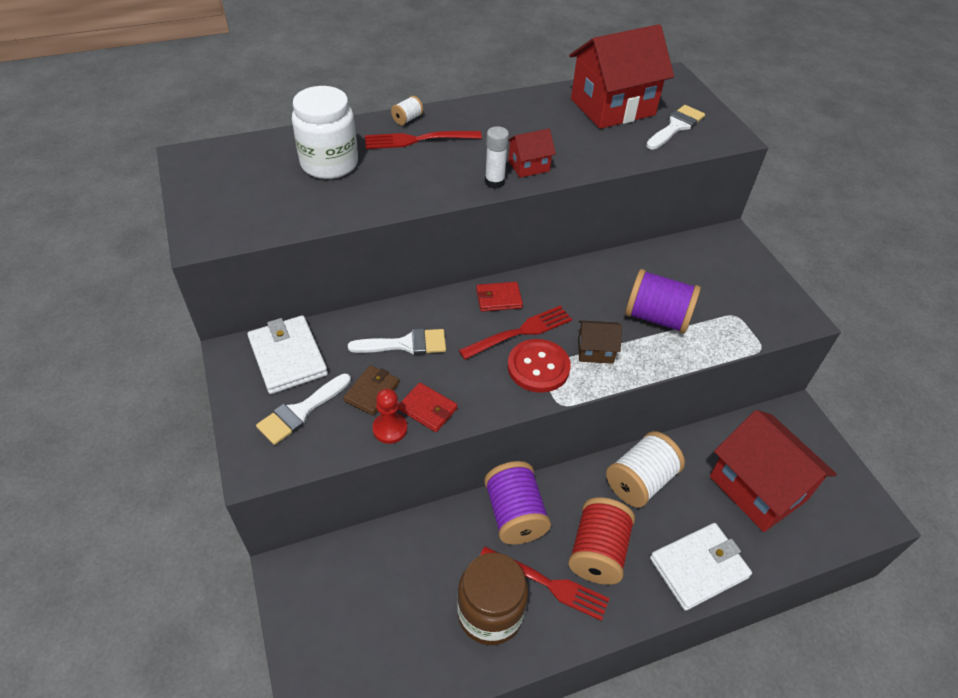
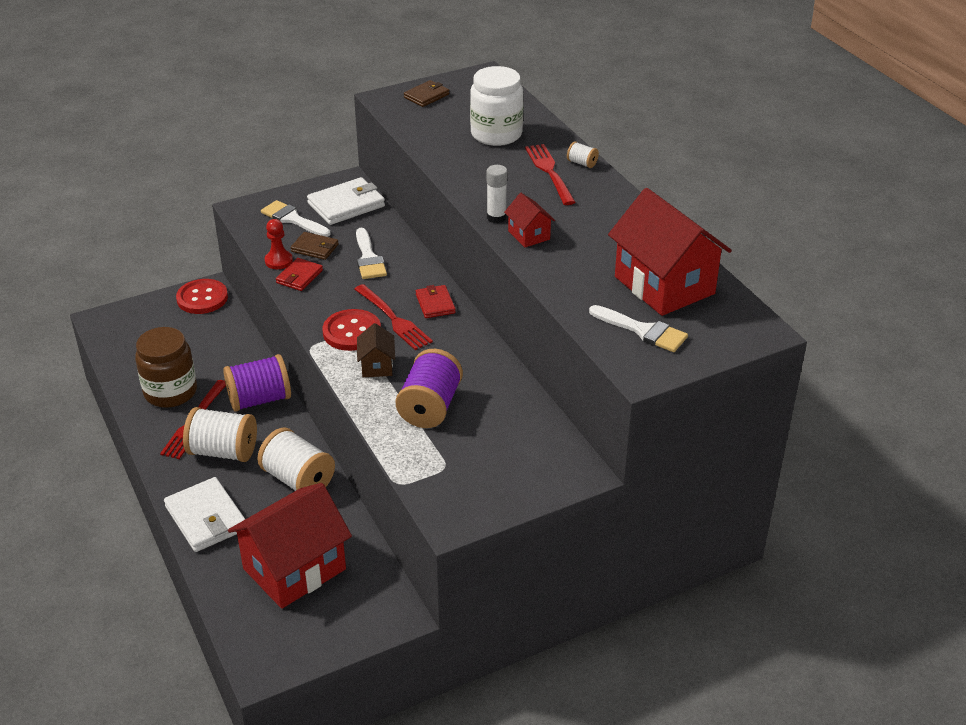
camera: 85 degrees right, 10 degrees down
red spool [568,497,635,585] -> white spool [183,407,257,462]
none -> red button [176,279,228,314]
none -> brown wallet [404,80,449,107]

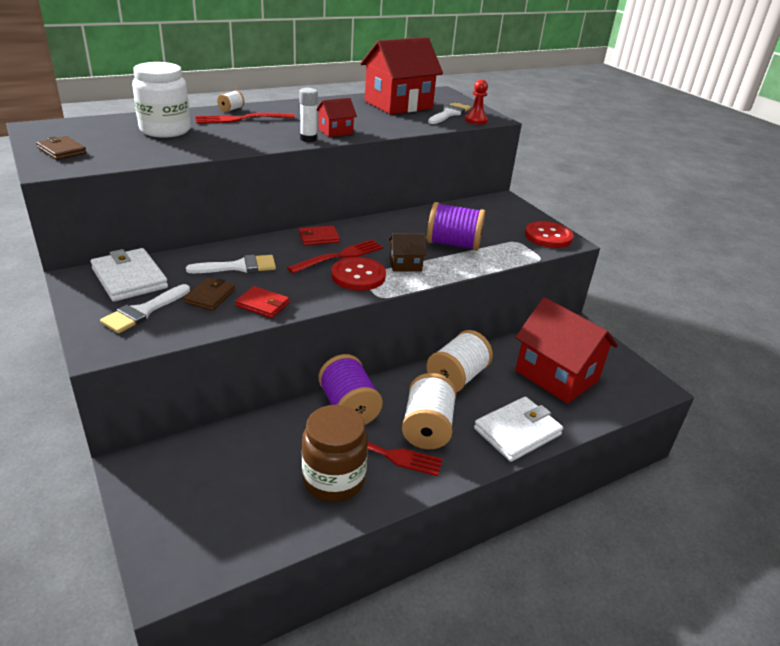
camera: 95 degrees left, 5 degrees down
red button [176,279,228,314] -> red button moved to [525,221,573,248]
red pawn [265,219,293,269] -> red pawn moved to [465,79,488,124]

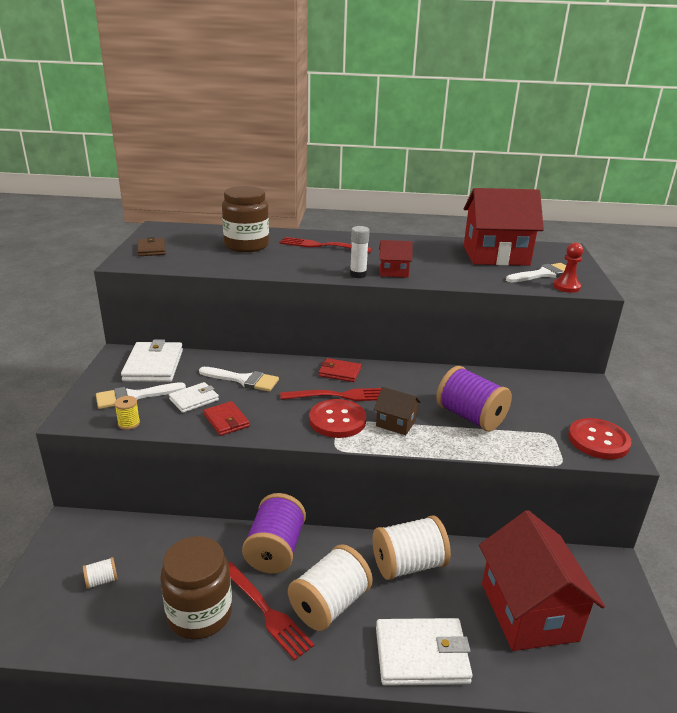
camera: 35 degrees right, 5 degrees down
white jar [132,62,190,138] -> brown jar [222,186,269,252]
brown wallet [184,278,235,311] -> white wallet [169,382,219,413]
white spool [217,90,244,112] -> white spool moved to [83,557,118,589]
none -> yellow spool [114,396,140,430]

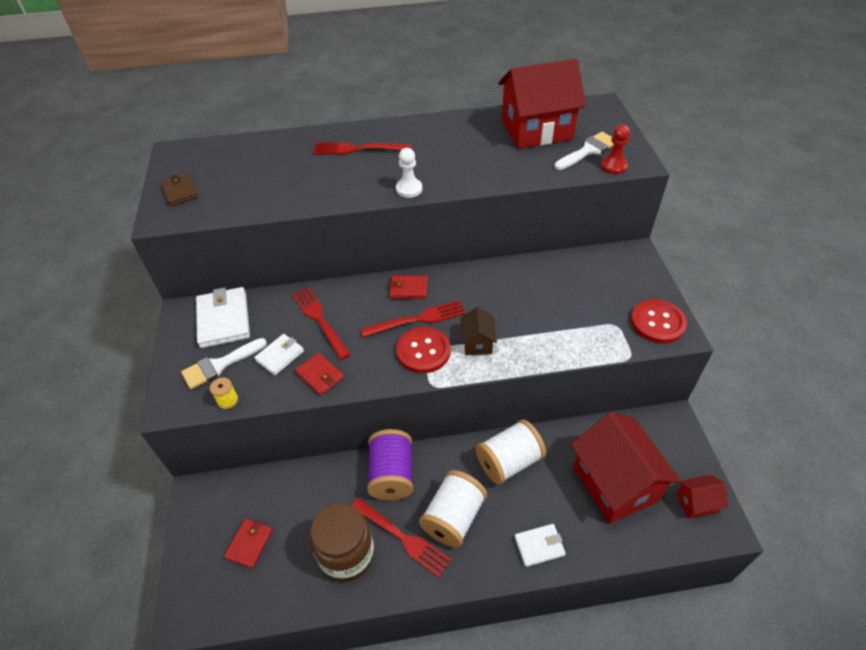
camera: 10 degrees left, 20 degrees up
white spool [83,557,118,589] -> red wallet [224,518,273,569]
white brush [199,367,279,392] -> red fork [292,287,351,360]
brown jar [222,186,269,252] -> none
white glue stick [350,226,370,278] -> white pawn [396,148,422,198]
brown house [374,387,421,435] -> brown house turned 75 degrees clockwise [460,307,497,355]
white wallet [376,618,473,686] -> white wallet [514,524,566,567], size x0.59
red house [379,240,413,278] -> red house moved to [676,475,728,519]
purple spool [436,366,512,432] -> none

